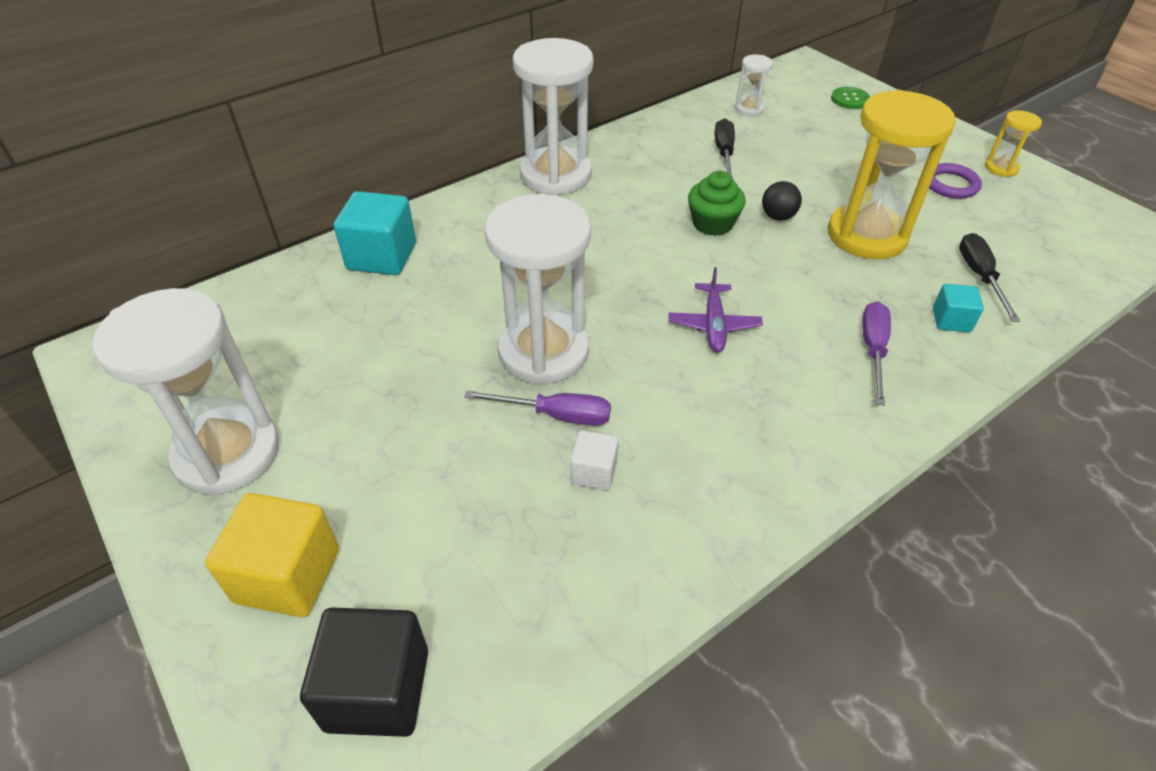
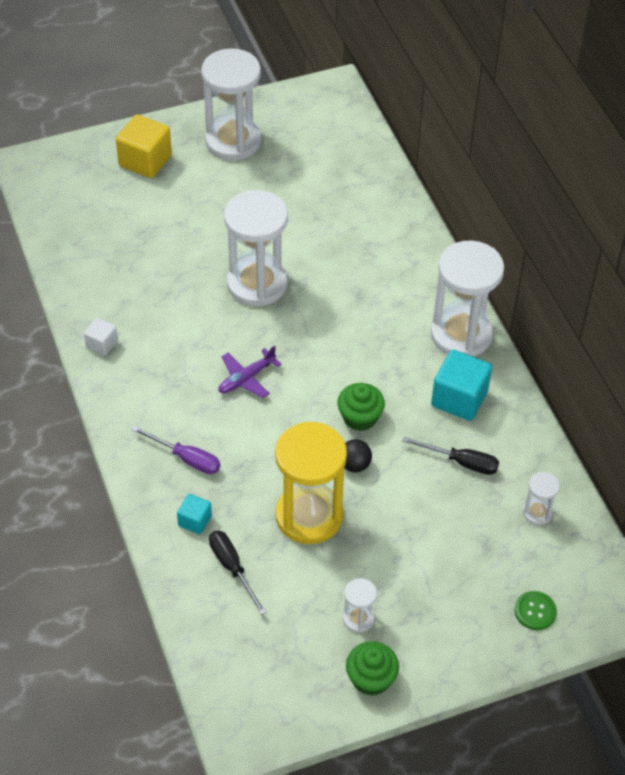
camera: 105 degrees right, 5 degrees up
black cube [300,608,428,737] -> none
turquoise cube [334,191,416,275] -> turquoise cube moved to [431,350,492,421]
purple screwdriver [464,390,611,426] -> none
white cube [570,430,619,490] -> white cube moved to [84,318,118,356]
purple plane [668,267,763,352] -> purple plane turned 60 degrees counterclockwise [218,346,282,398]
purple ring [929,163,982,199] -> white hourglass [343,578,377,633]
black screwdriver [959,233,1020,322] -> black screwdriver turned 135 degrees counterclockwise [209,530,266,615]
yellow hourglass [985,110,1042,177] -> green cupcake [346,641,399,696]

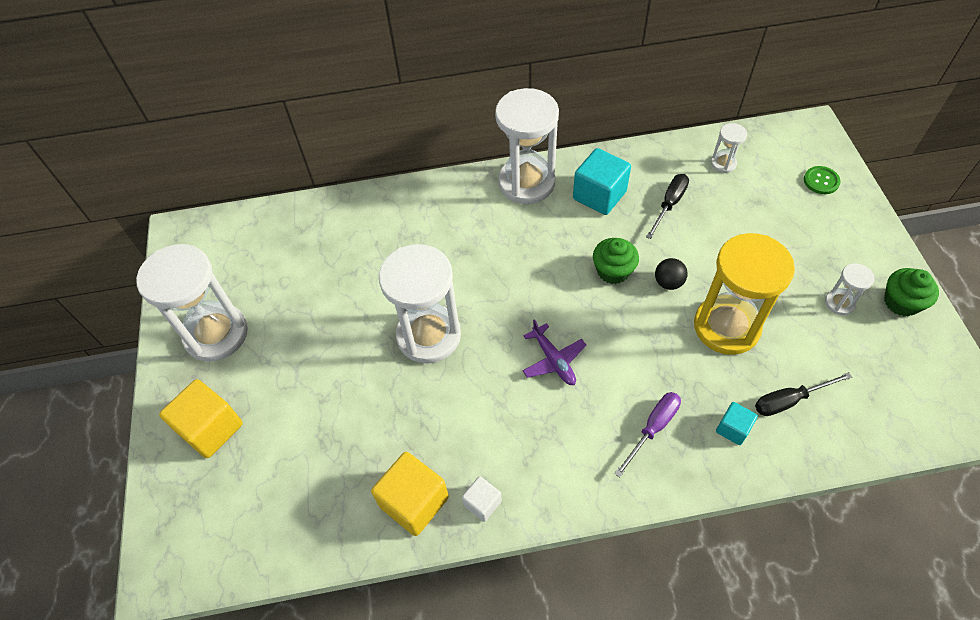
camera: 75 degrees left, 5 degrees up
none -> yellow cube [371,452,449,536]

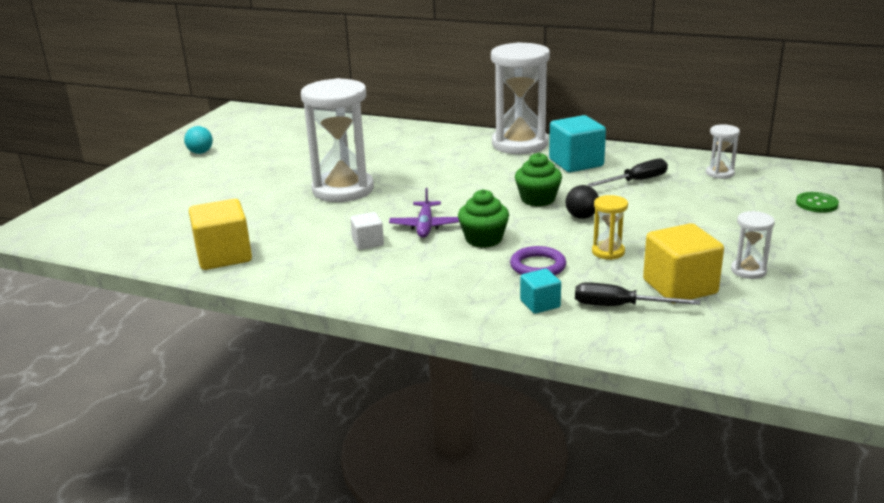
camera: 30 degrees right, 30 degrees down
white hourglass [136,244,248,362] -> turquoise ball [184,126,213,154]
yellow cube [159,379,243,458] -> yellow cube moved to [643,223,724,303]
white cube [462,476,502,522] -> white cube moved to [350,212,384,250]
purple screwdriver [614,392,681,478] -> none
yellow hourglass [694,233,795,355] -> yellow hourglass [592,195,628,260], size x0.45
green cupcake [884,268,939,316] -> green cupcake moved to [458,189,509,248]
none -> purple ring [510,246,566,275]

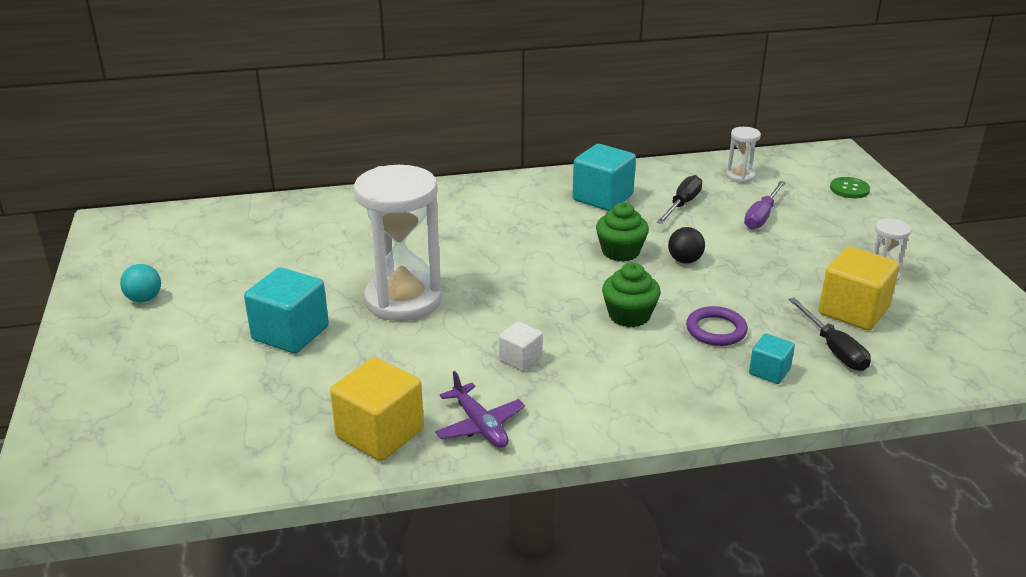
camera: 35 degrees left, 5 degrees up
purple plane [389,188,459,238] -> purple plane moved to [435,371,525,448]
white hourglass [491,42,550,154] -> none
black screwdriver [575,282,700,306] -> black screwdriver turned 90 degrees counterclockwise [788,297,871,371]
yellow hourglass [592,195,628,260] -> none
none -> turquoise cube [244,267,329,353]
none -> purple screwdriver [744,181,786,229]

